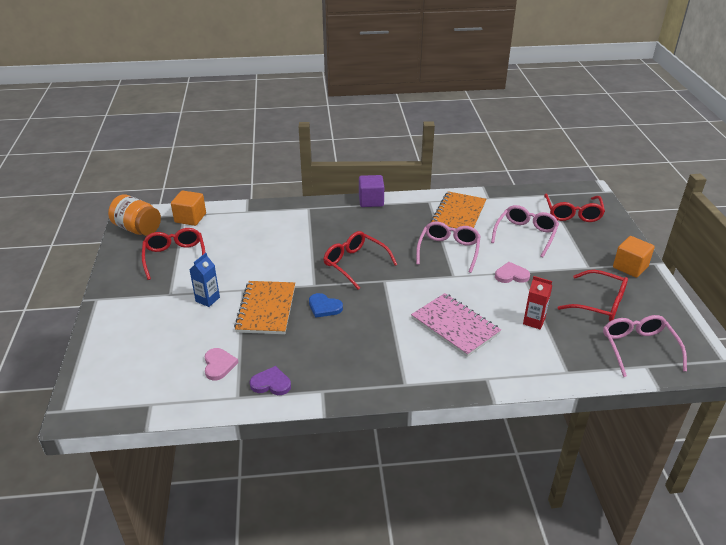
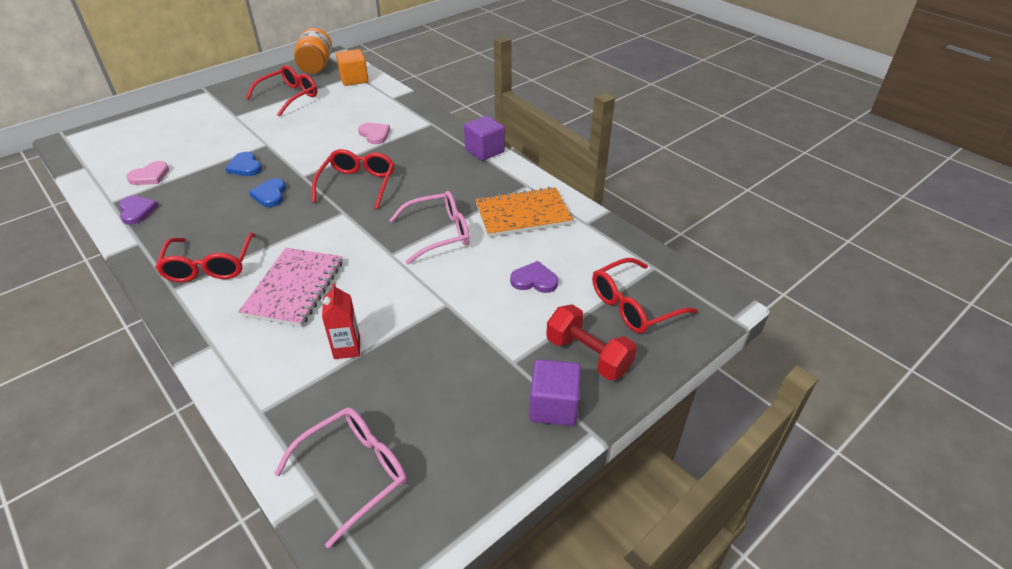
camera: 55 degrees right, 5 degrees up
blue carton [189,253,220,307] -> none
orange notebook [234,281,295,334] -> blue heart [225,152,262,176]
pink glasses [491,205,559,257] -> purple heart [510,261,558,293]
pink heart [495,262,530,283] -> pink heart moved to [358,123,390,144]
red glasses [557,270,628,321] -> red glasses moved to [155,233,256,282]
orange cube [613,236,655,278] -> purple cube [529,359,581,426]
none -> red dumbbell [546,304,637,381]

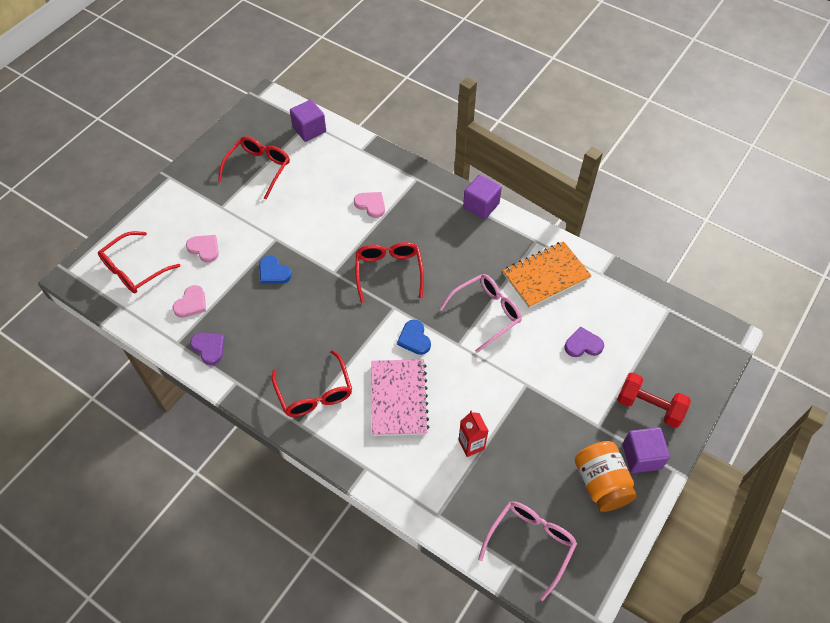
camera: 15 degrees left, 15 degrees up
blue heart [249,178,286,207] -> blue heart moved to [397,320,431,355]
orange jar [294,28,332,74] -> orange jar moved to [575,441,637,512]
orange cube [336,49,369,86] -> purple cube [290,100,326,142]
red glasses [592,258,698,333] -> red glasses moved to [98,231,180,293]
none -> pink heart [186,235,219,263]

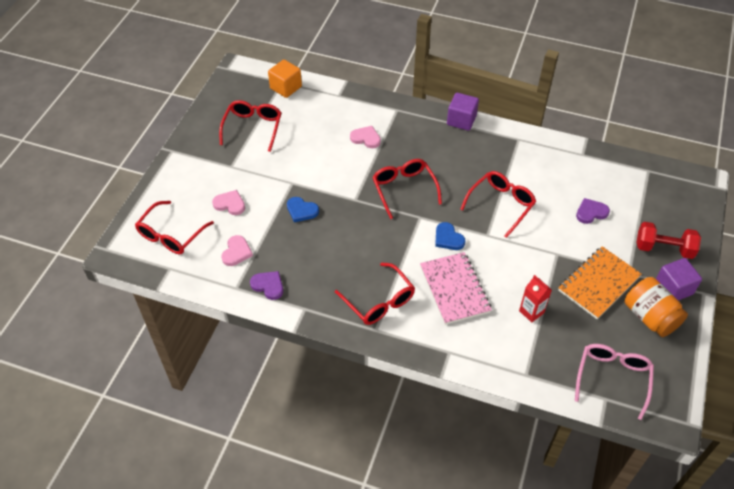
camera: 15 degrees left, 5 degrees down
purple cube [290,100,326,142] -> orange cube [268,60,302,98]
pink glasses [440,274,522,353] -> red glasses [460,171,536,238]
orange notebook [503,241,592,308] -> orange notebook moved to [558,246,642,319]

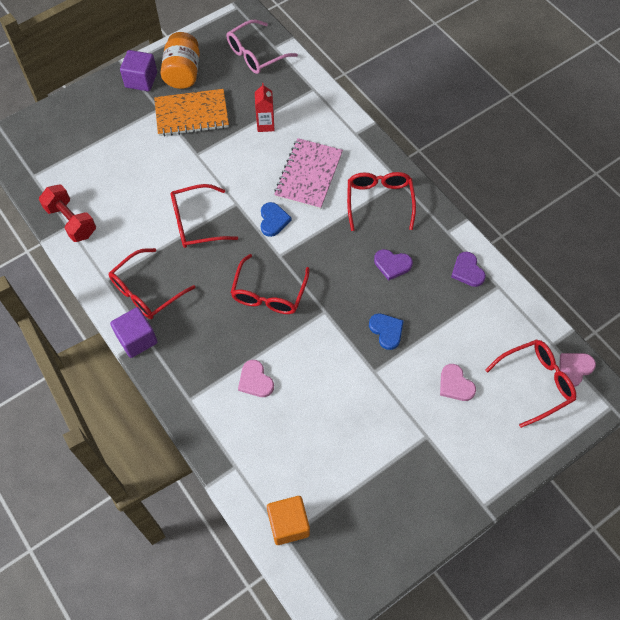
camera: 145 degrees left, 10 degrees up
red glasses [219,100,282,152] -> red glasses moved to [109,248,195,319]
pink heart [221,235,253,266] -> pink heart moved to [560,353,596,387]
purple heart [576,198,610,224] -> purple heart moved to [374,249,413,281]
red dumbbell [636,222,701,259] -> red dumbbell moved to [39,185,96,242]

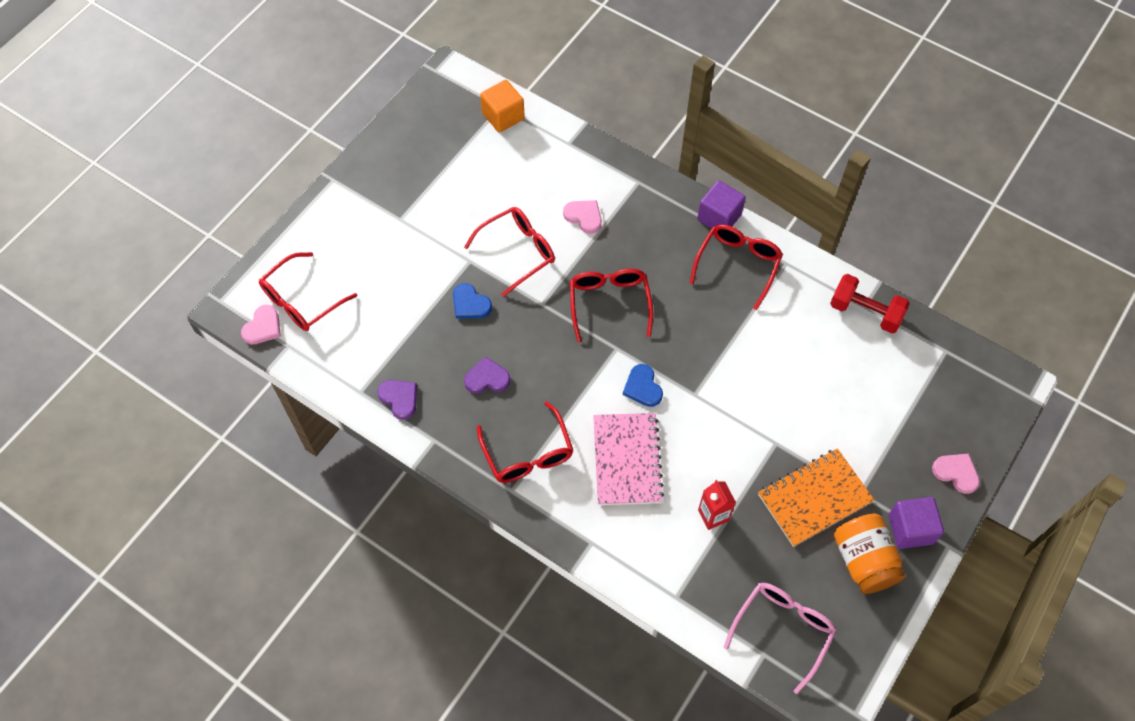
camera: 160 degrees right, 0 degrees up
red glasses [170,184,238,248] -> red glasses moved to [464,207,555,297]
pink heart [440,364,476,401] -> pink heart moved to [932,454,980,494]

